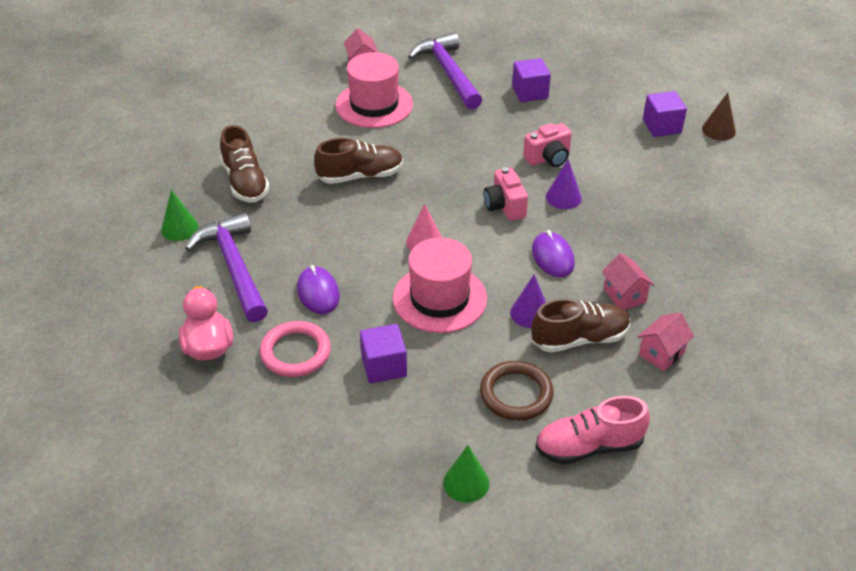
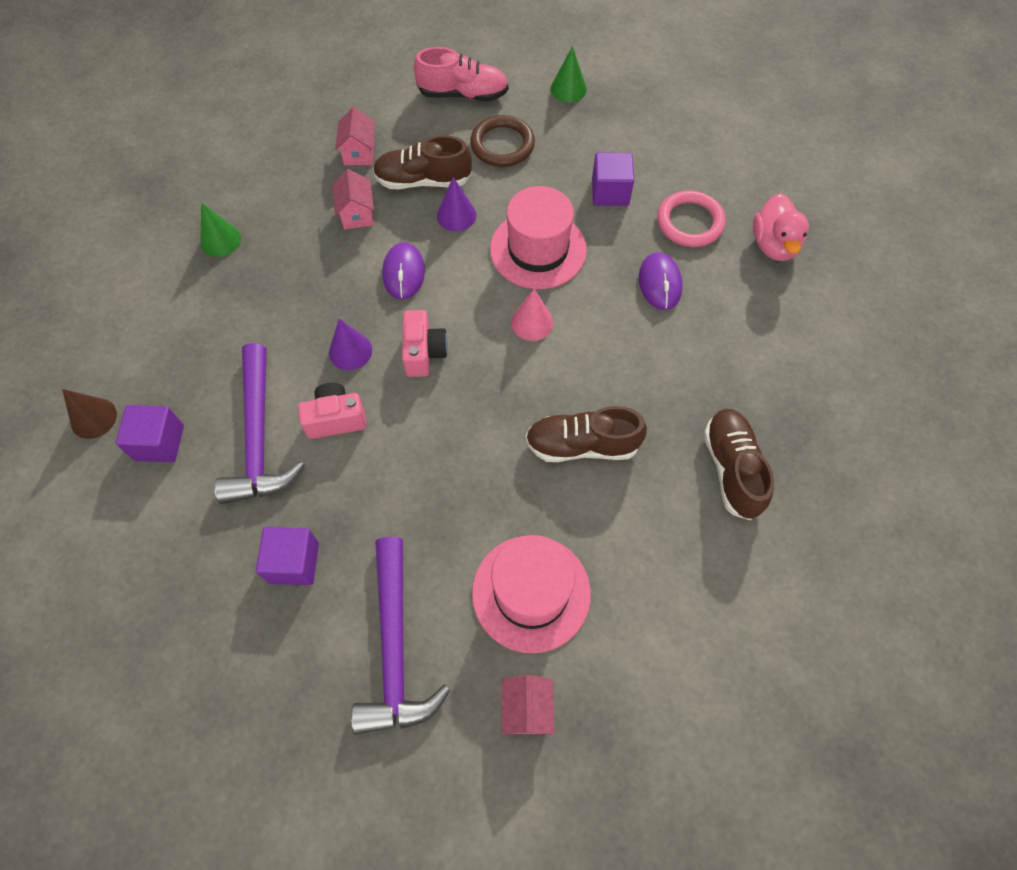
camera: 165 degrees left, 20 degrees up
green cone [161,190,199,241] -> green cone moved to [200,203,241,257]
purple hammer [185,212,268,322] -> purple hammer moved to [214,343,305,504]
pink house [638,312,694,371] -> pink house turned 60 degrees counterclockwise [335,107,375,165]

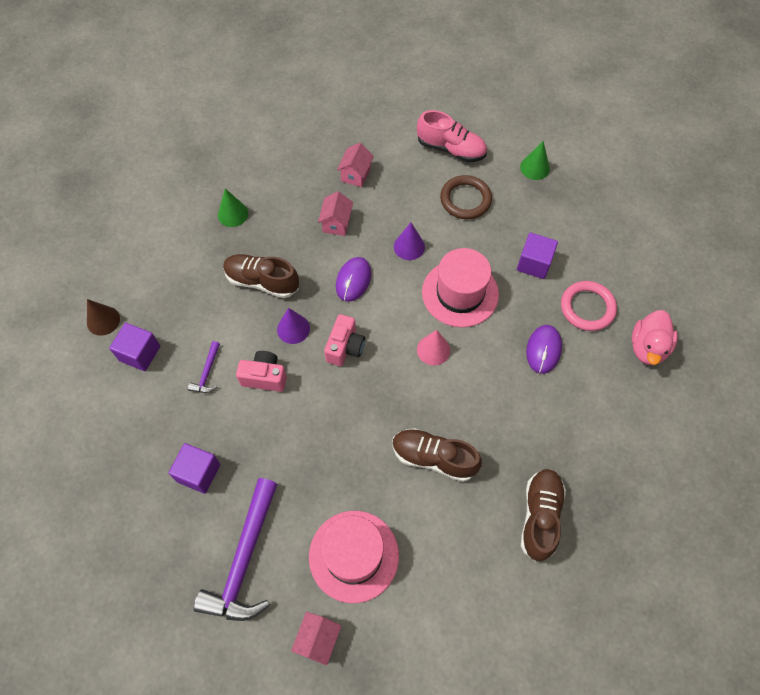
camera: 20 degrees right, 0 degrees up
purple hammer [214,343,305,504] -> purple hammer [188,341,220,393], size x0.45
brown shoe [373,135,472,189] -> brown shoe moved to [223,254,299,298]

